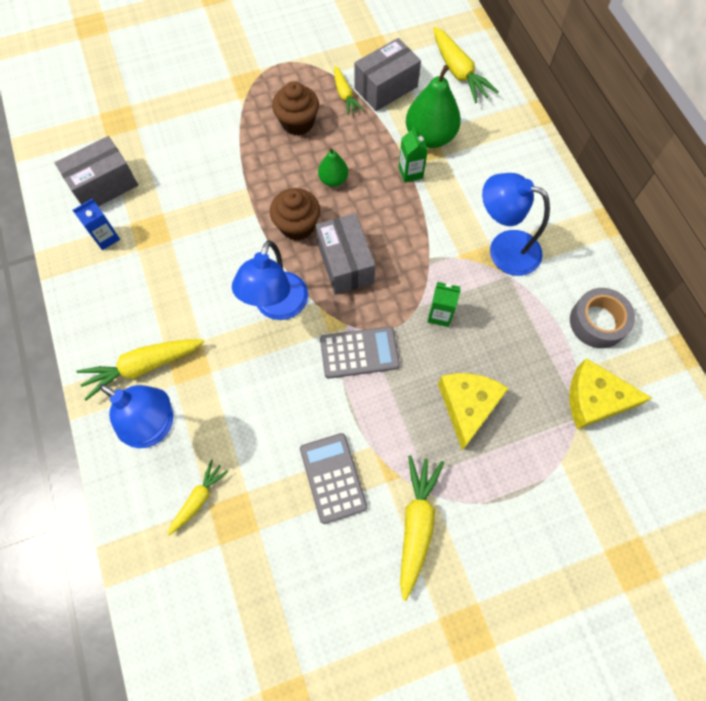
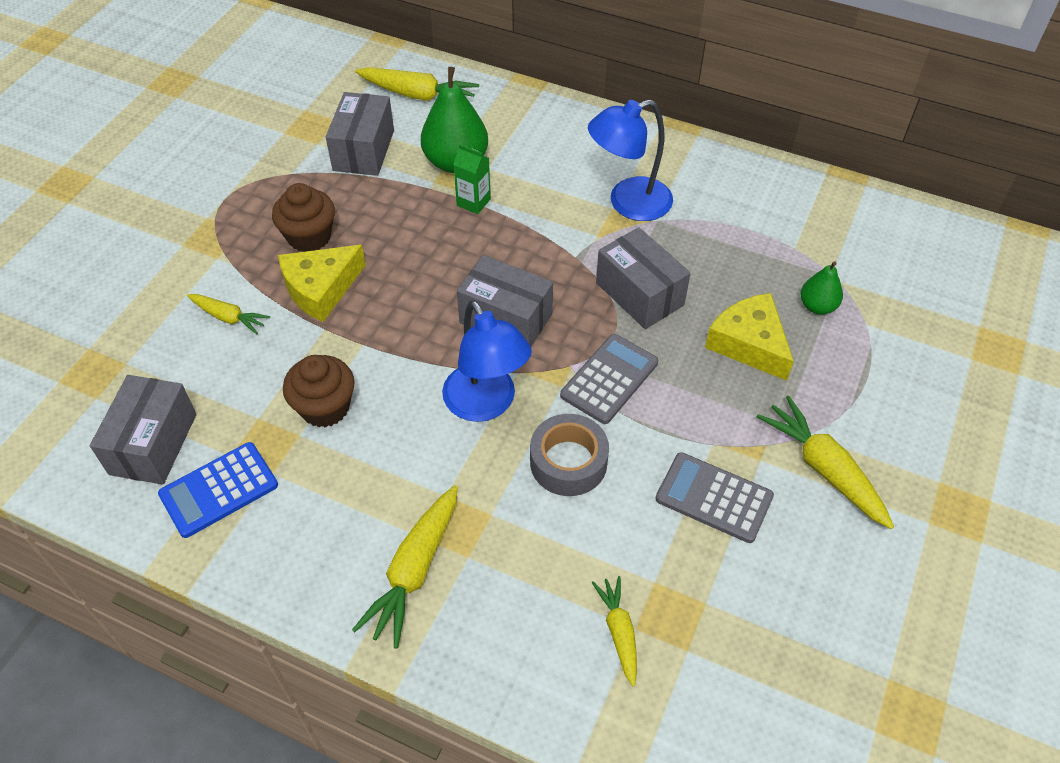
camera: 45 degrees left, 15 degrees down
blue carton [73,198,120,250] -> blue calculator [158,442,278,538]
blue lamp [99,384,173,448] -> none
brown cupcake [270,188,320,241] -> brown cupcake moved to [283,355,355,427]
green pear [318,147,348,187] -> green pear moved to [801,261,843,315]
yellow carrot [334,66,363,115] -> yellow carrot moved to [187,294,270,334]
green carton [427,282,461,327] -> grey box [596,227,691,329]
grey tape [570,288,635,348] -> grey tape moved to [530,414,609,496]
yellow cheese [570,358,652,429] -> yellow cheese moved to [278,245,366,322]

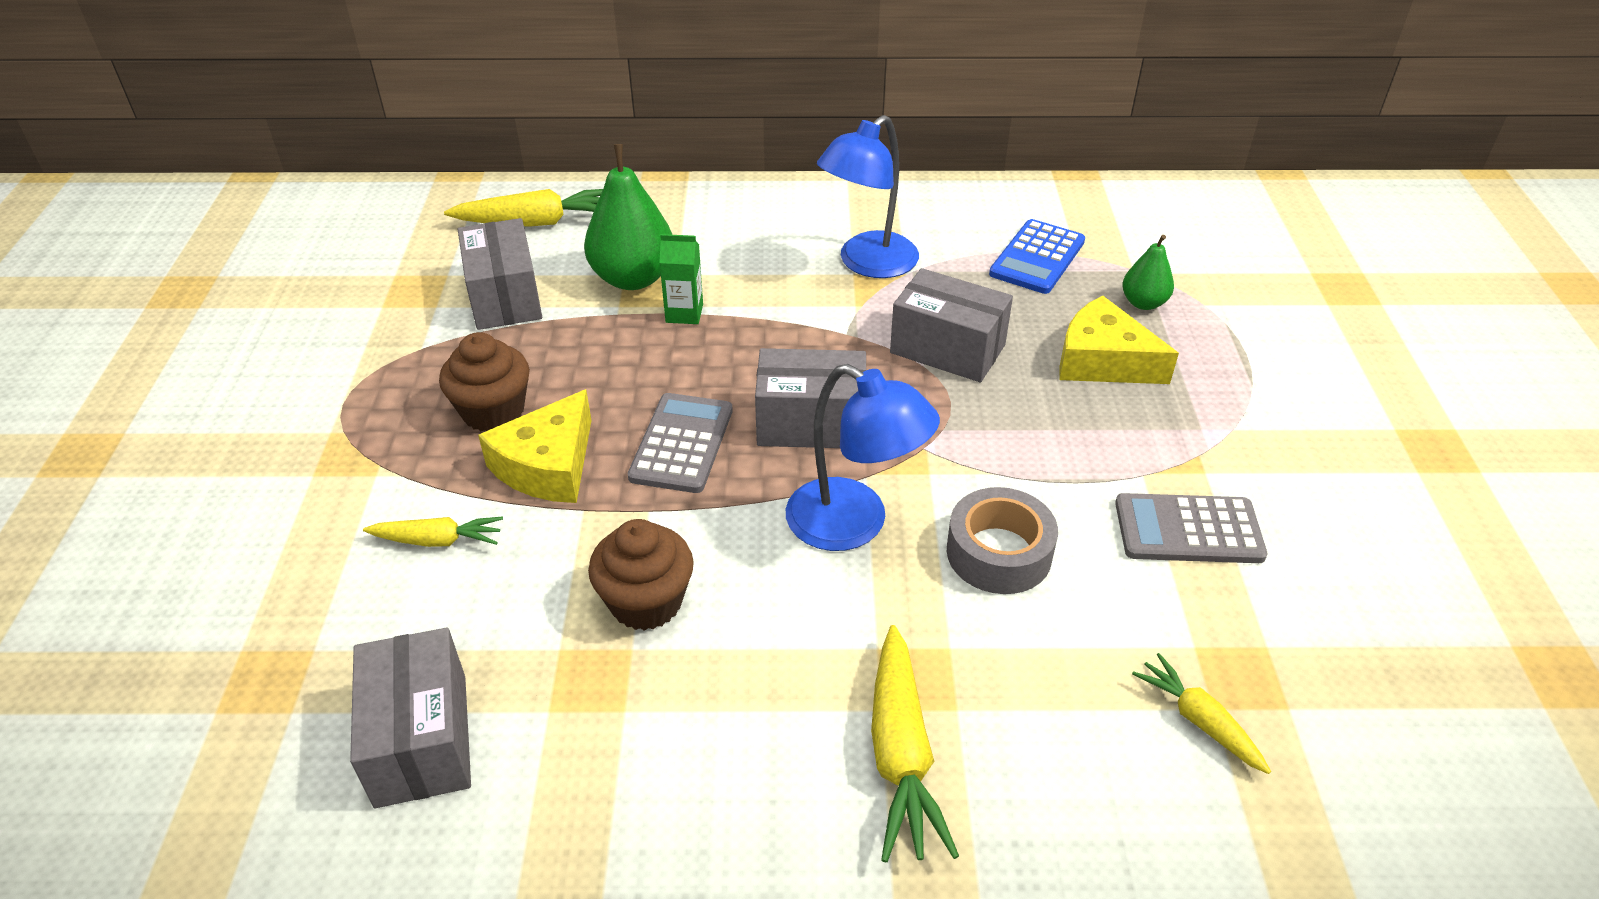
camera: 25 degrees left, 10 degrees down
blue calculator [158,442,278,538] -> blue calculator moved to [989,219,1085,294]
grey calculator [560,334,658,424] -> grey calculator moved to [628,393,733,493]
yellow carrot [757,395,894,529] -> none

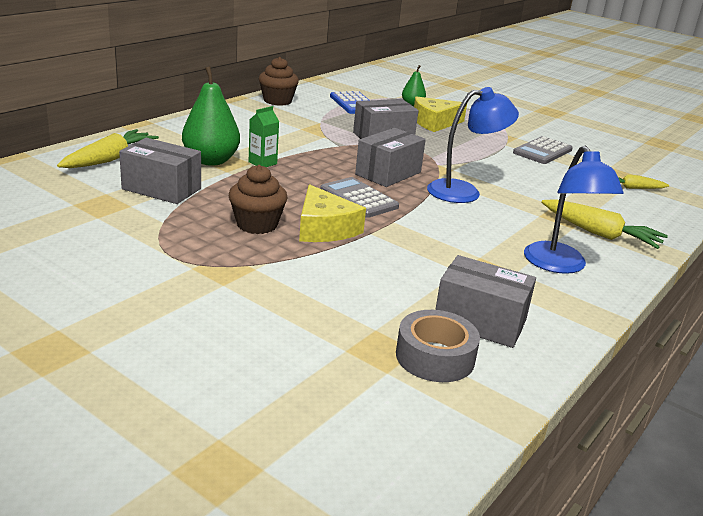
camera: 55 degrees left, 15 degrees down
yellow carrot [363,517,503,547] -> none
brown cupcake [588,519,694,631] -> brown cupcake moved to [259,57,299,106]
blue lamp [817,115,919,278] -> blue lamp moved to [524,146,624,274]
grey tape [947,487,1058,594] -> grey tape moved to [396,310,480,382]

